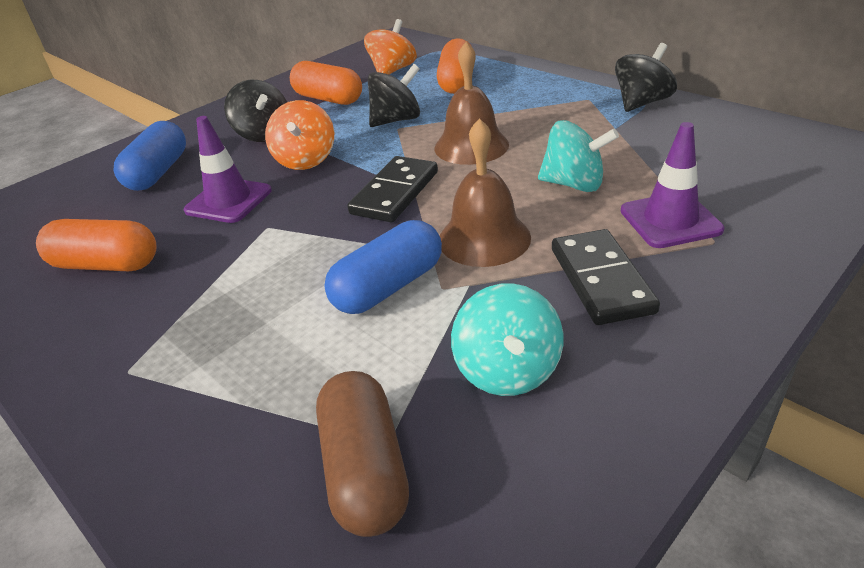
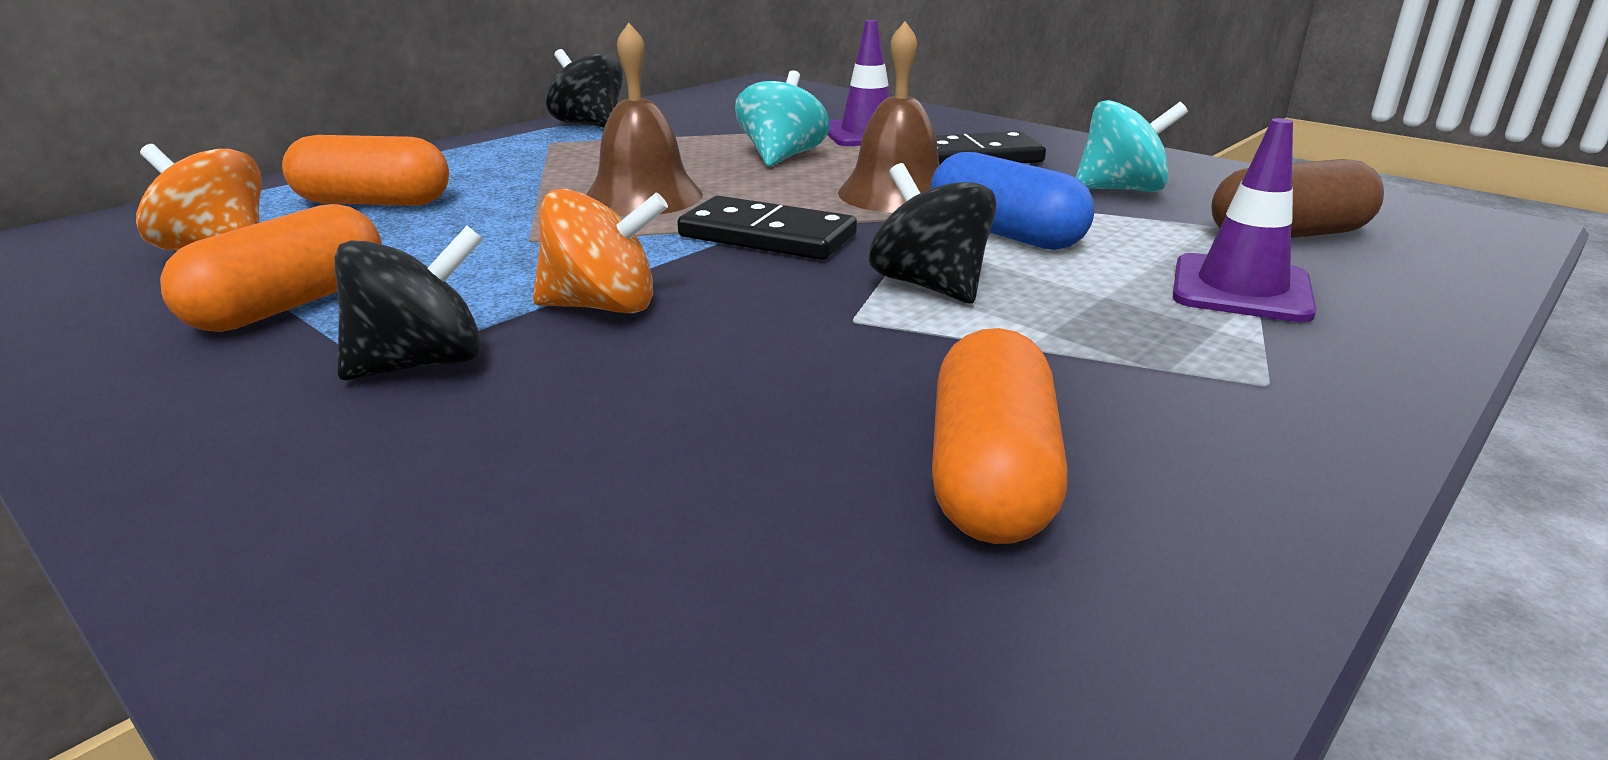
camera: 95 degrees left, 10 degrees down
blue capsule [114,121,186,191] -> none
purple traffic cone [184,116,272,223] -> purple traffic cone moved to [1173,118,1316,322]
black spinning top [368,64,420,127] -> black spinning top moved to [869,163,996,303]

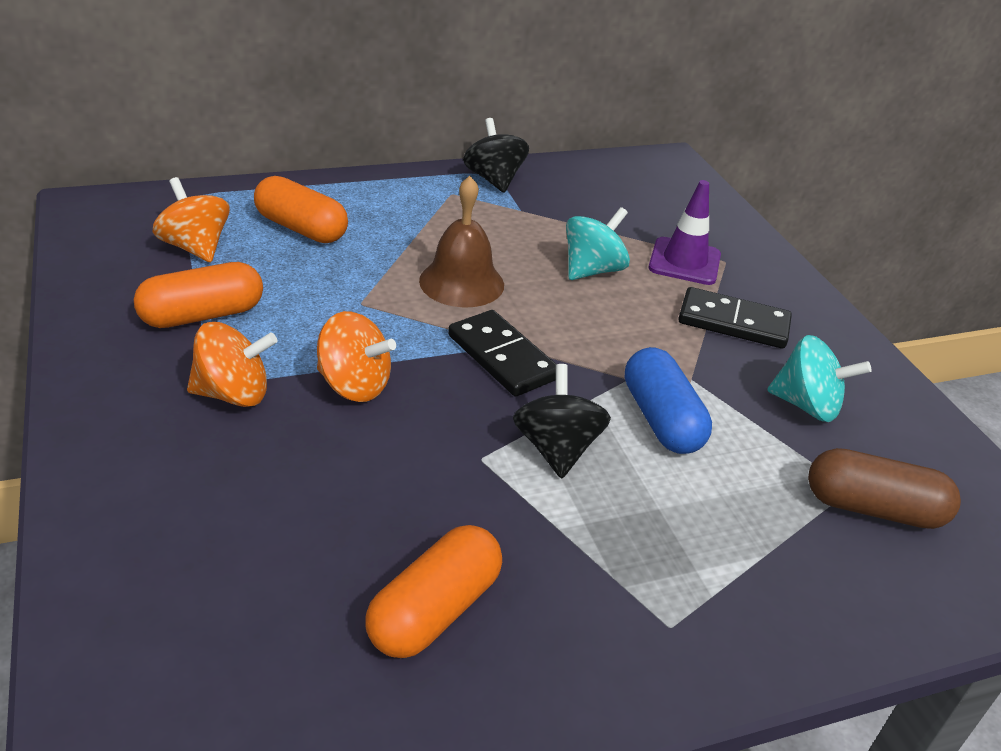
camera: 25 degrees right, 10 degrees up
black spinning top [334,226,483,380] -> orange spinning top [187,322,278,407]
brown bell [838,21,940,213] -> none
purple traffic cone [1173,118,1316,322] -> none

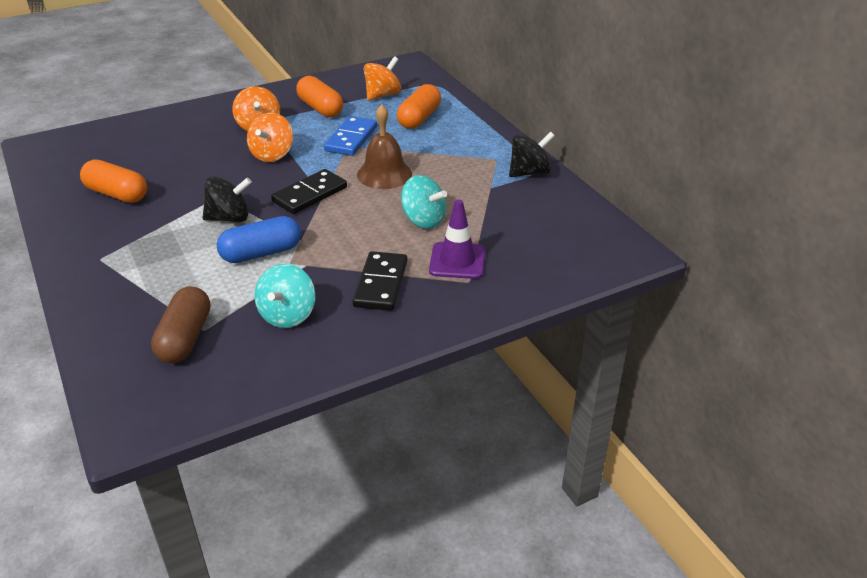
camera: 85 degrees right, 0 degrees up
none -> blue domino [324,116,377,156]

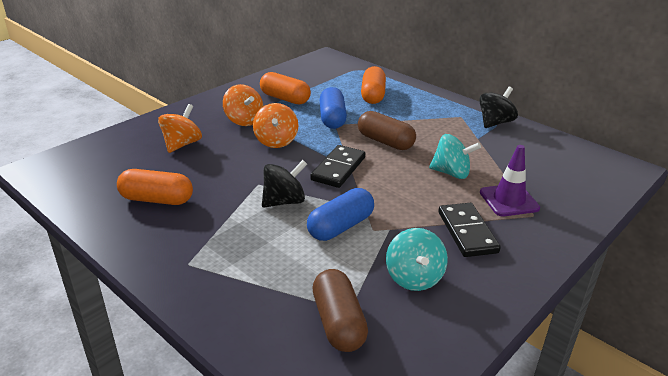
camera: 20 degrees left, 5 degrees down
blue domino [324,116,377,156] -> blue capsule [320,87,347,129]
brown bell [357,104,412,189] -> brown capsule [358,111,416,150]
orange spinning top [364,56,401,101] -> orange spinning top moved to [158,104,202,153]

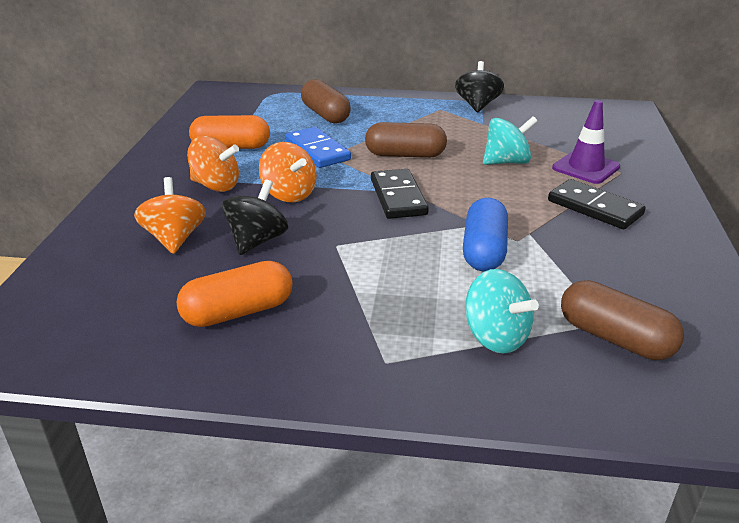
camera: 35 degrees left, 0 degrees up
black spinning top [262,160,307,208] -> black spinning top moved to [222,179,288,255]
blue capsule [320,87,347,129] -> blue domino [285,127,351,168]
orange capsule [361,66,386,104] -> brown capsule [301,79,351,124]
turquoise spinning top [386,228,448,291] -> turquoise spinning top moved to [465,269,539,354]

